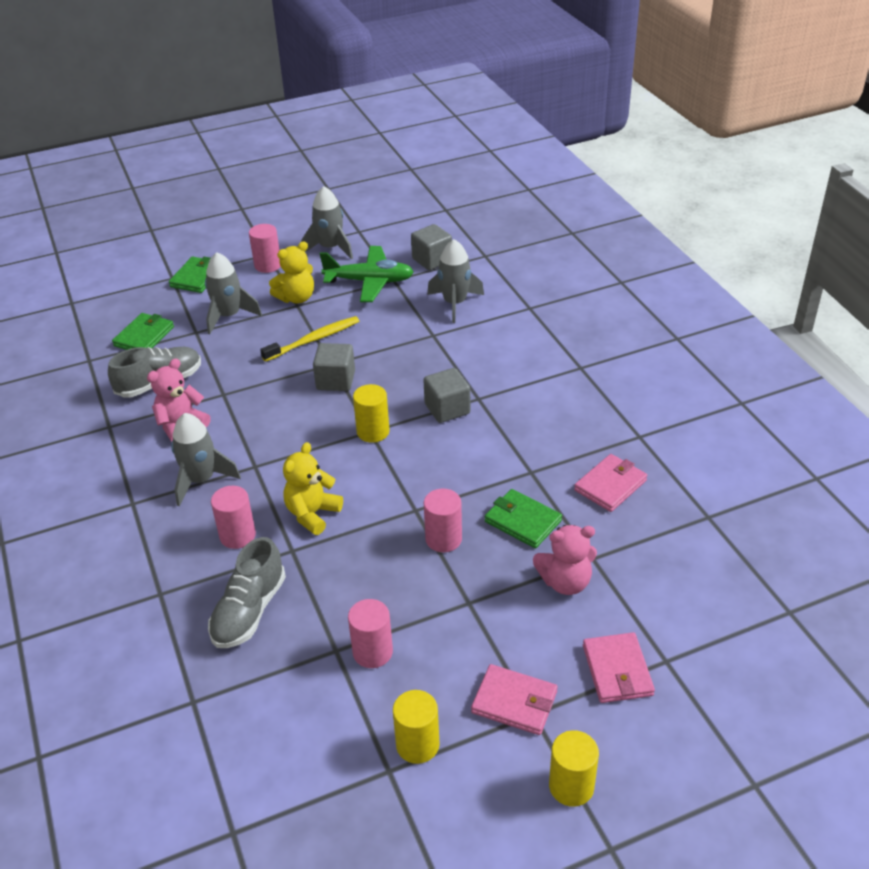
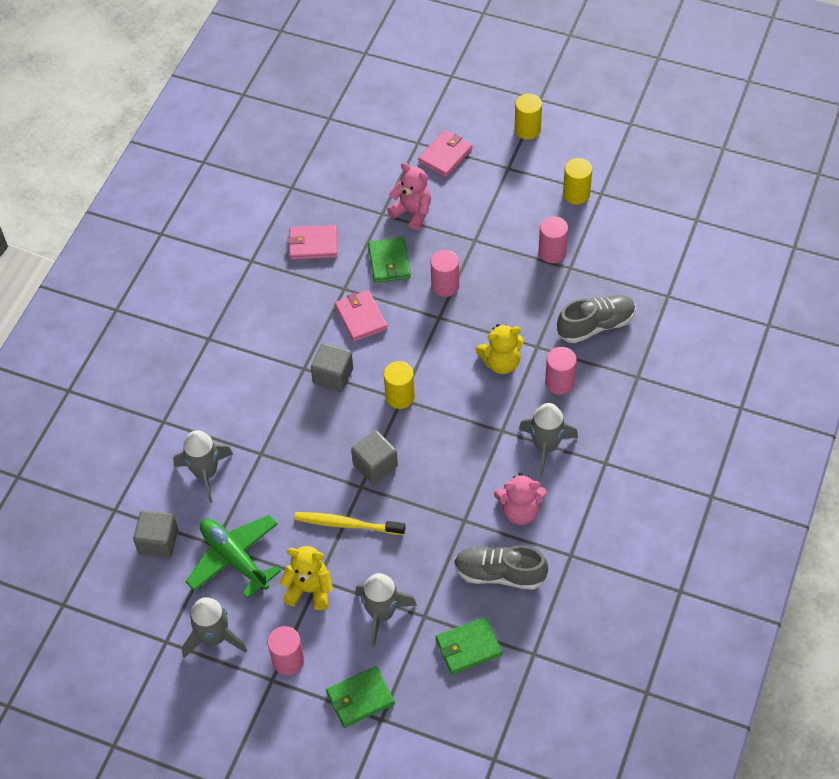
camera: 135 degrees left, 15 degrees up
pink wallet [471,664,558,735] -> pink wallet moved to [335,290,388,342]

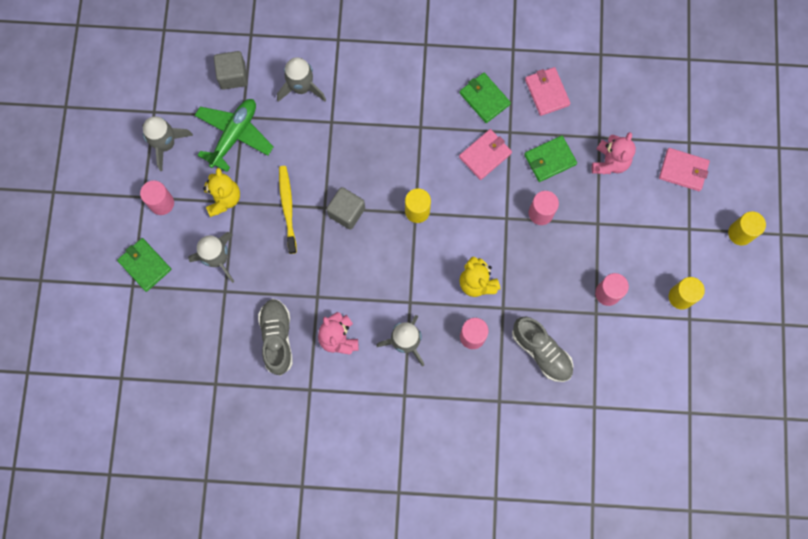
camera: 70 degrees right, 20 degrees up
grey cube [311,343,353,392] -> none
green wallet [436,617,502,674] -> green wallet moved to [460,73,511,123]

